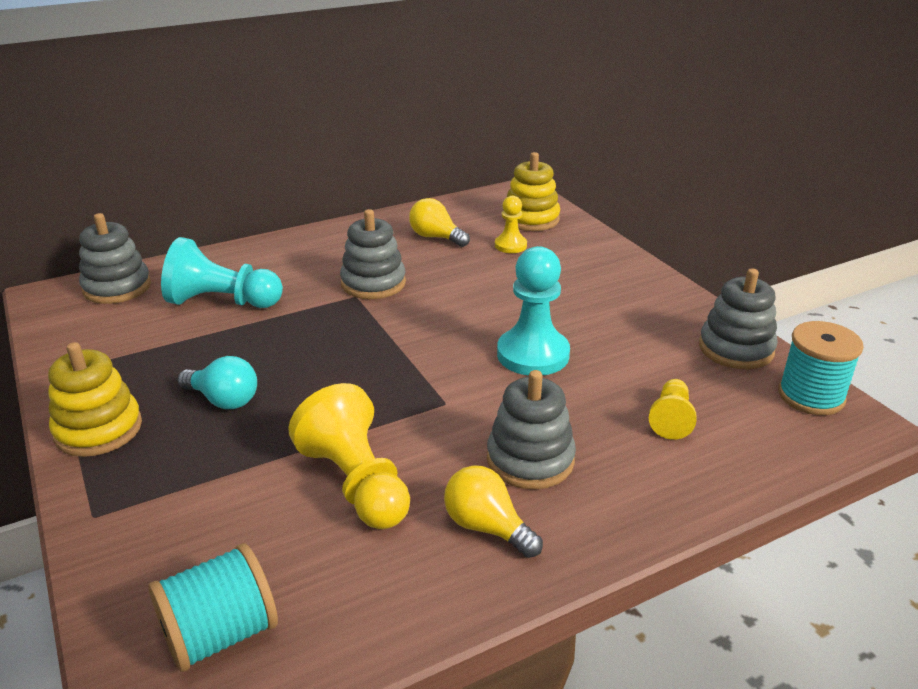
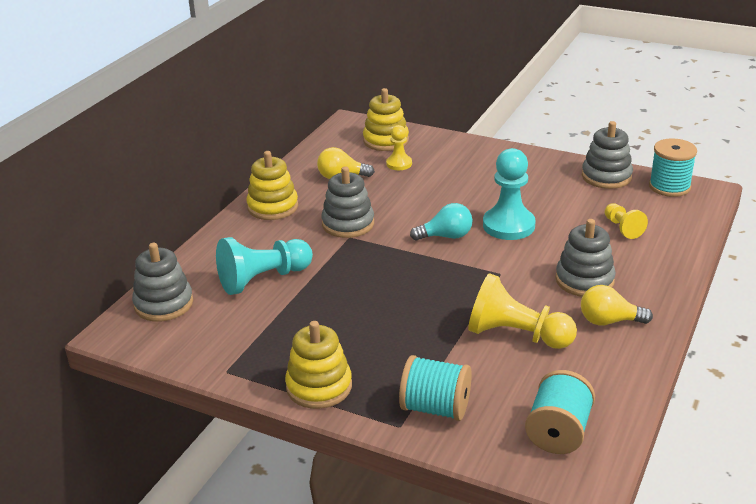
camera: 35 degrees left, 0 degrees up
turquoise light bulb [178,356,257,409] -> turquoise light bulb moved to [410,203,473,241]
none -> yellow stacking toy [246,151,298,220]
none -> turquoise spool [399,355,472,421]

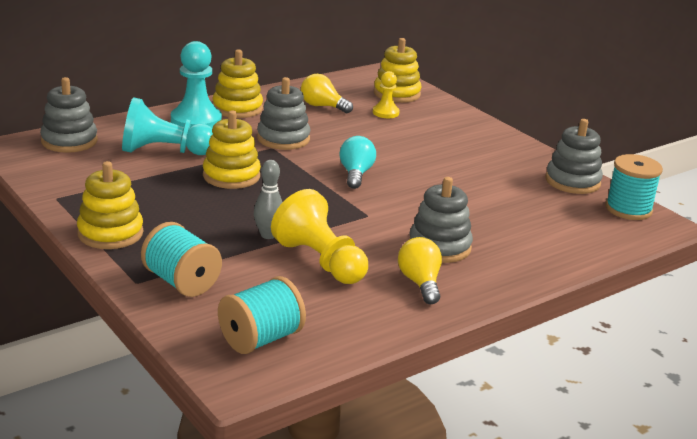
camera: 25 degrees right, 5 degrees down
turquoise light bulb [410,203,473,241] -> turquoise light bulb turned 105 degrees counterclockwise [339,136,376,189]
turquoise pawn [483,148,535,240] -> turquoise pawn moved to [171,41,222,128]
yellow light bulb [581,285,653,326] -> yellow light bulb turned 45 degrees clockwise [398,237,442,304]
yellow pawn [605,203,648,239] -> none
none -> yellow stacking toy [203,110,261,189]
none -> grey bowling pin [254,160,282,239]

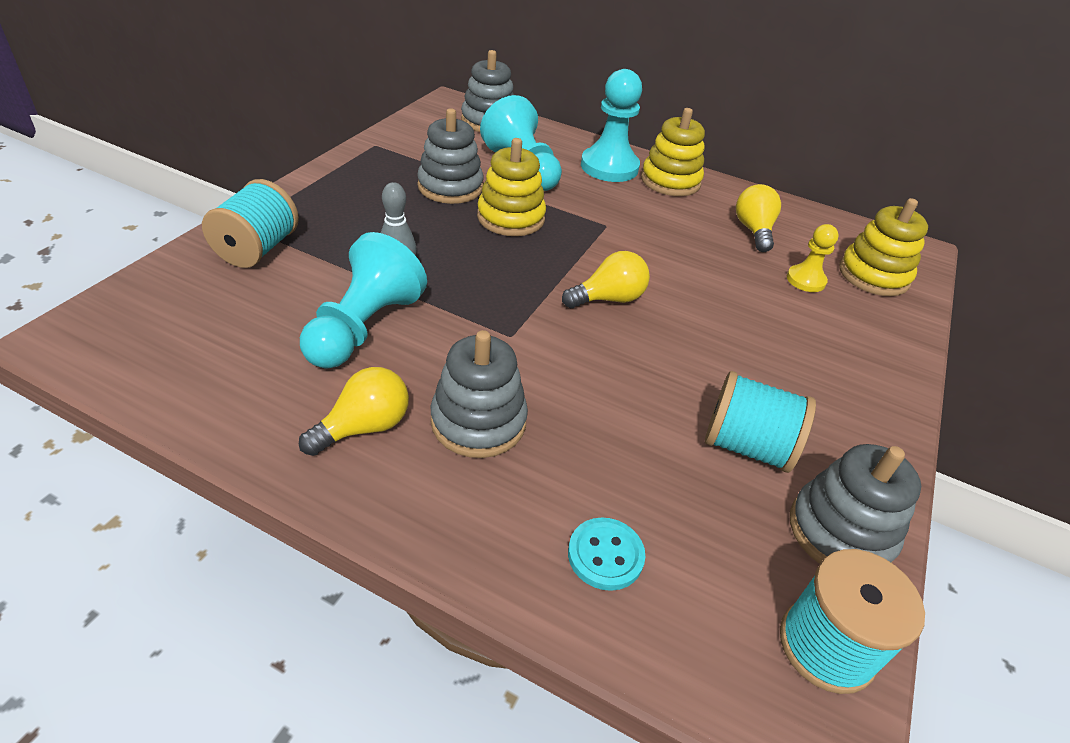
camera: 60 degrees right, 15 degrees up
yellow stacking toy [77,161,143,249] -> none
turquoise spool [218,276,306,354] -> turquoise spool moved to [705,371,816,473]
grey stacking toy [257,77,310,150] -> grey stacking toy moved to [417,108,484,204]
yellow pawn [271,189,368,284] -> turquoise pawn [300,232,427,369]
turquoise light bulb [339,136,376,189] -> yellow light bulb [562,251,650,308]
none -> turquoise button [568,518,645,591]

